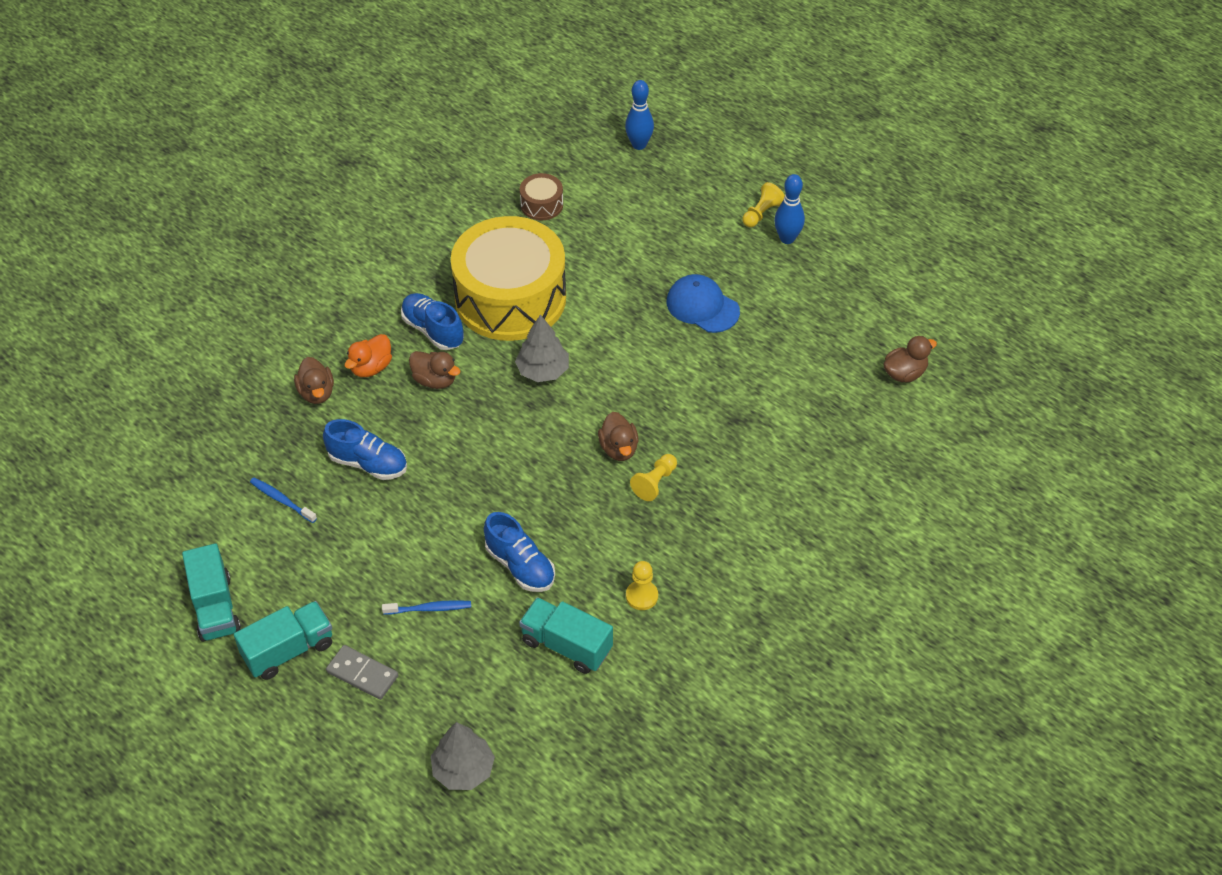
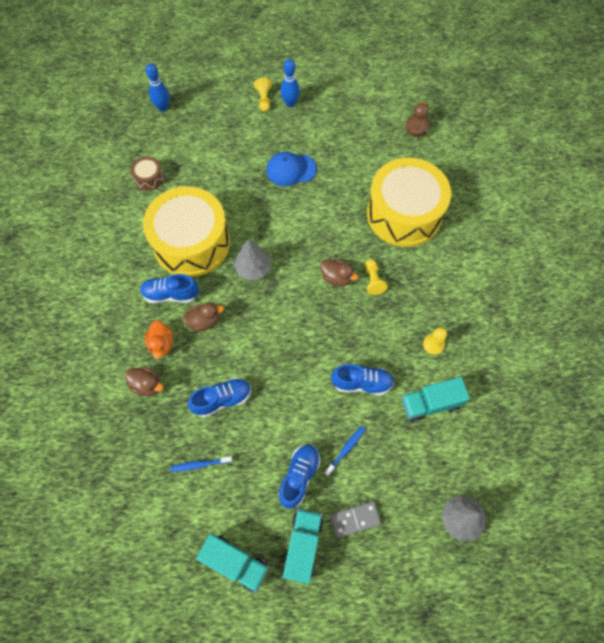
camera: 45 degrees left, 15 degrees up
none -> blue shoe [278,445,320,509]
none -> yellow drum [367,158,451,247]

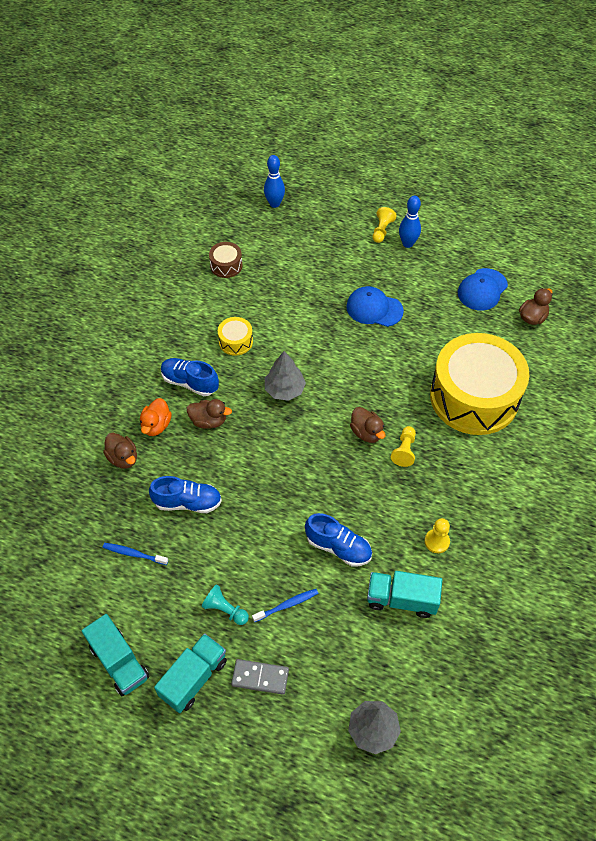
camera: 25 degrees right, 10 degrees down
yellow drum [143,186,230,277] -> yellow drum [218,317,253,356], size x0.40
blue shoe [278,445,320,509] -> turquoise pawn [202,584,249,625]
none -> blue cap [458,268,508,310]

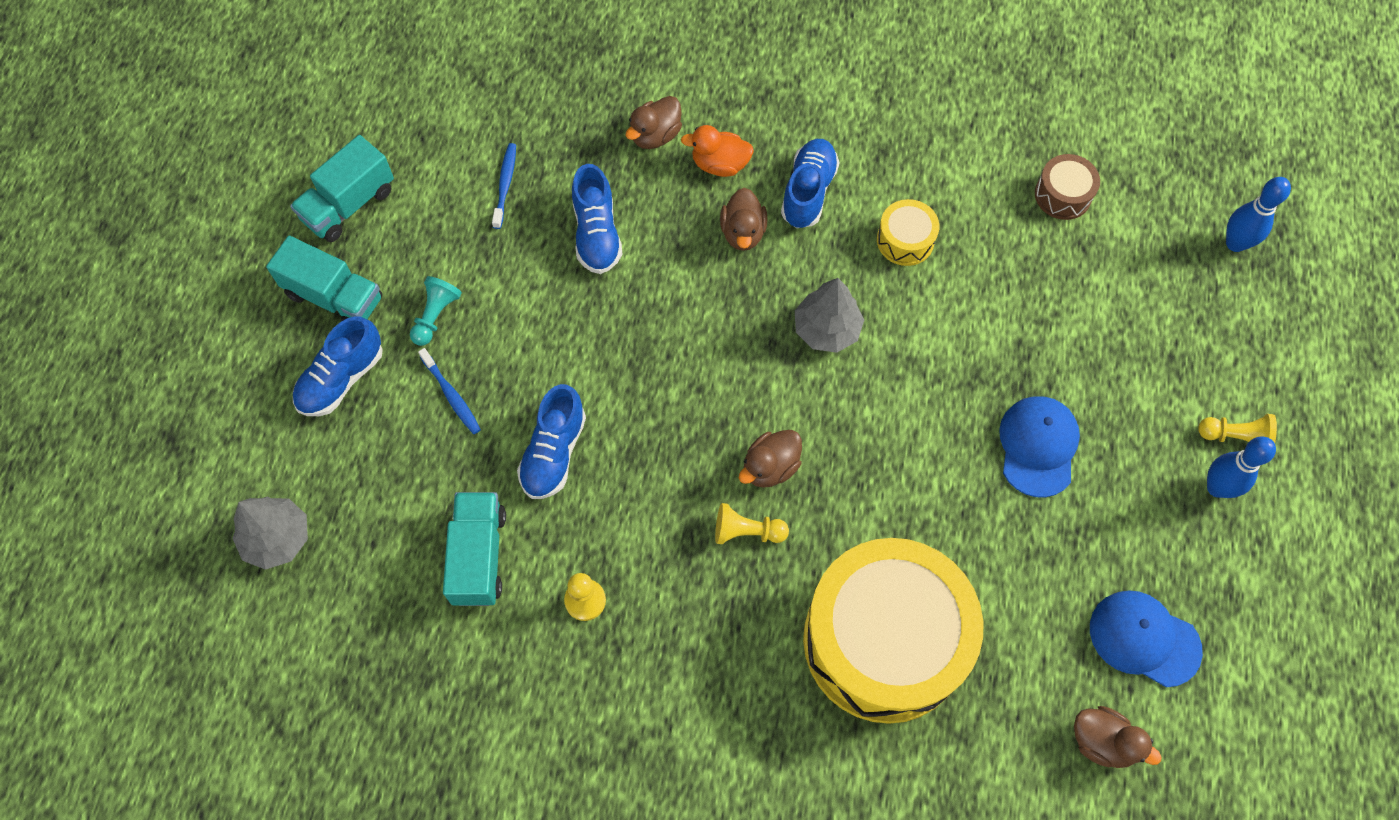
camera: 80 degrees right, 10 degrees up
grey domino [231,659,289,695] -> blue shoe [293,316,383,416]

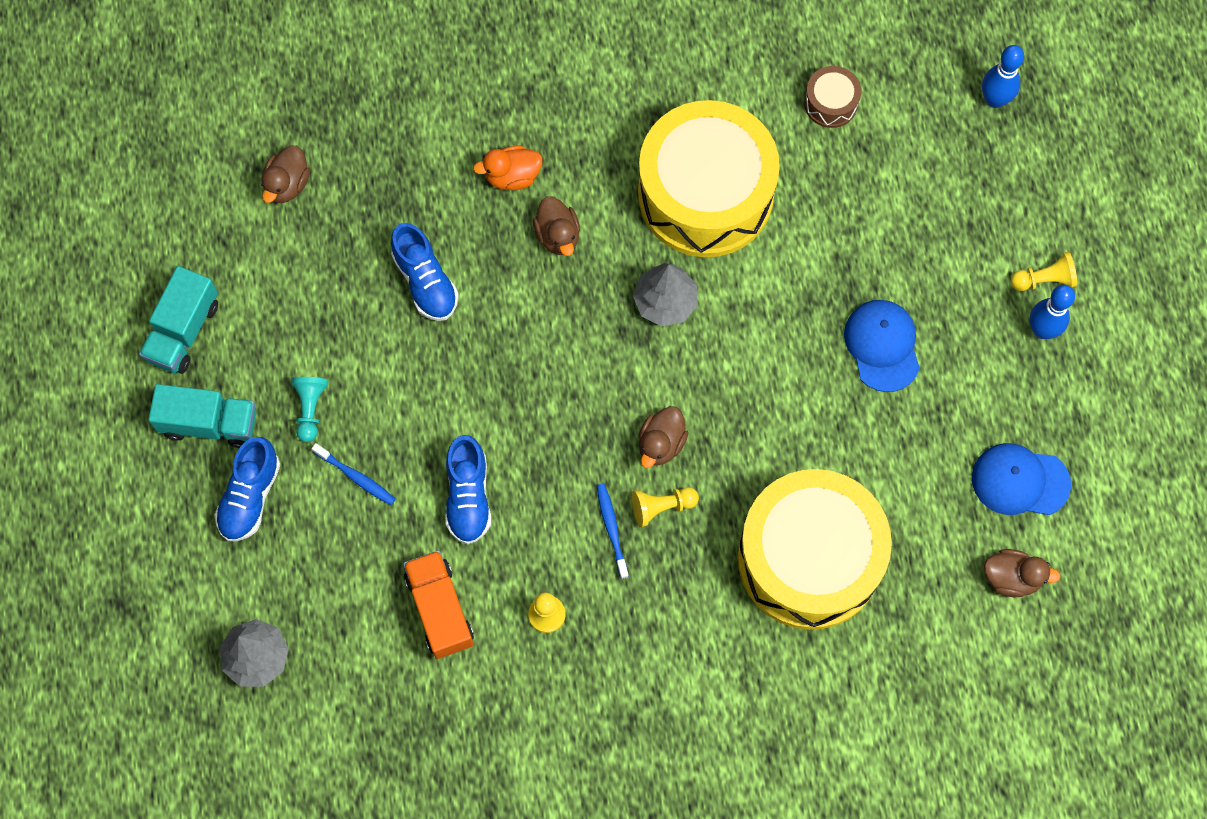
camera: 20 degrees left, 5 degrees up
turquoise truck [443,492,506,606] -> orange truck [403,550,474,659]
blue toothbrush [492,143,516,229] -> blue toothbrush moved to [597,483,629,579]
brown duck [625,96,682,149] -> brown duck moved to [261,145,310,203]
blue shoe [781,139,840,228] -> none
yellow drum [877,199,939,266] -> yellow drum [638,100,780,257], size x2.49

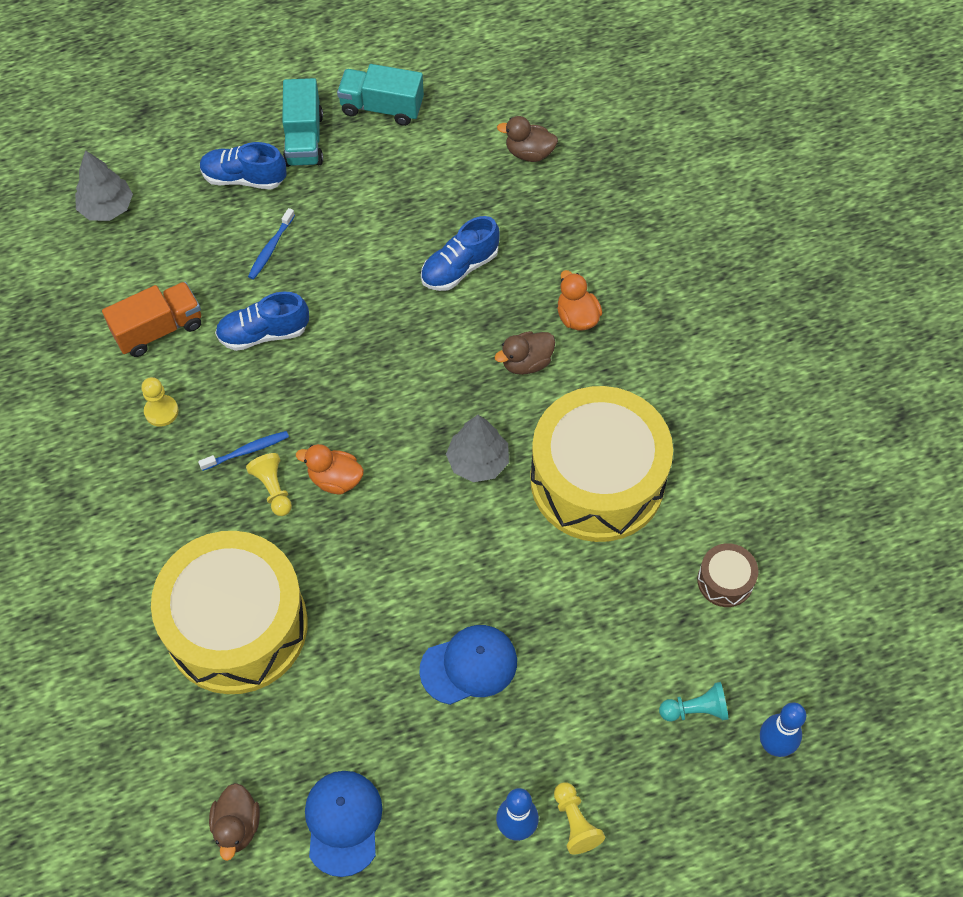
camera: 80 degrees right, 10 degrees down
turquoise pawn [292,377,328,442] -> turquoise pawn moved to [659,682,728,722]
brown duck [638,406,688,468] -> orange duck [296,444,364,495]

